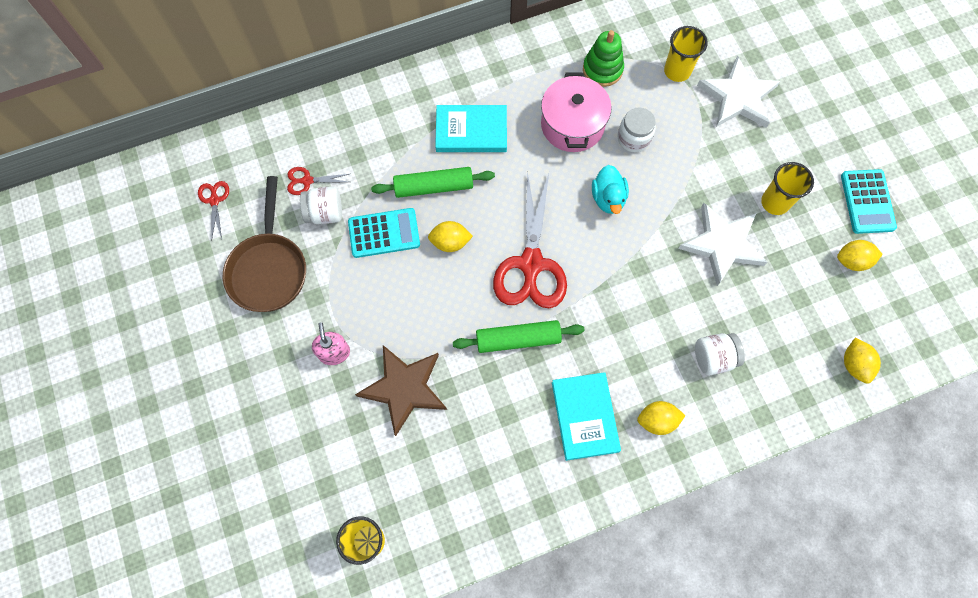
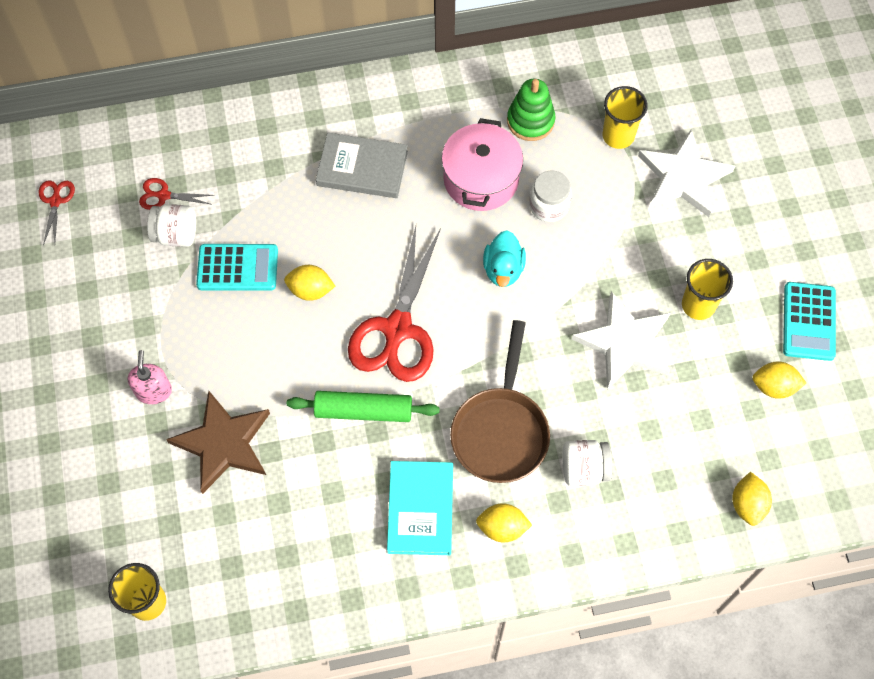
camera: 10 degrees right, 5 degrees down
brown pan [223,176,306,312] -> brown pan moved to [450,320,550,483]
green rolling pin [371,167,495,198] -> none
turquoise book [435,105,507,152] -> grey book [316,133,408,198]

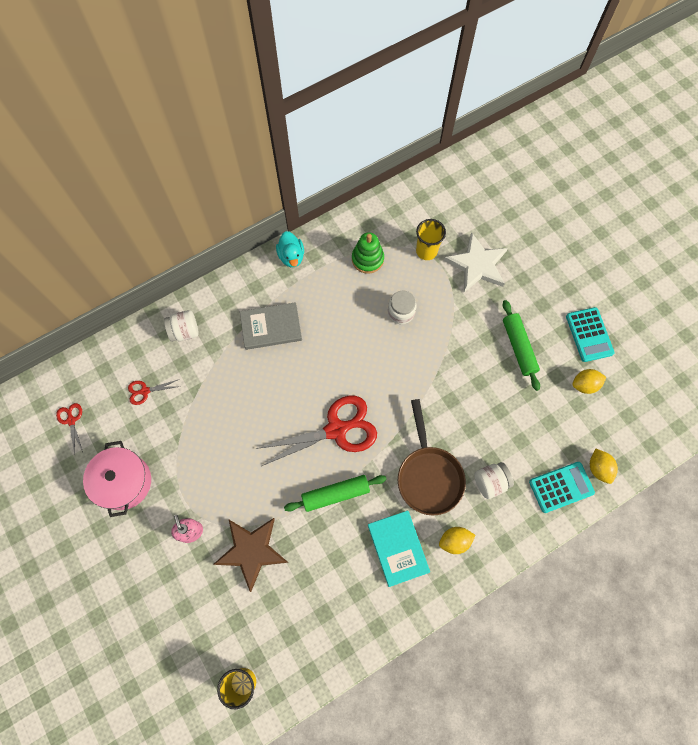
camera: 20 degrees left, 5 degrees up
white jar [147,204,196,247] -> white jar moved to [164,310,199,342]
turquoise calculator [196,244,278,291] -> turquoise calculator moved to [529,462,595,513]
yellow lemon [284,265,335,301] -> none
red scissors [348,226,441,382] -> red scissors turned 105 degrees counterclockwise [255,395,377,466]
pink pot [441,118,523,211] -> pink pot moved to [83,441,151,517]
turquoise duck [483,230,526,287] -> turquoise duck moved to [276,231,304,267]
white star [572,291,670,389] -> none
yellow cup [682,259,733,320] -> green rolling pin [503,300,540,391]

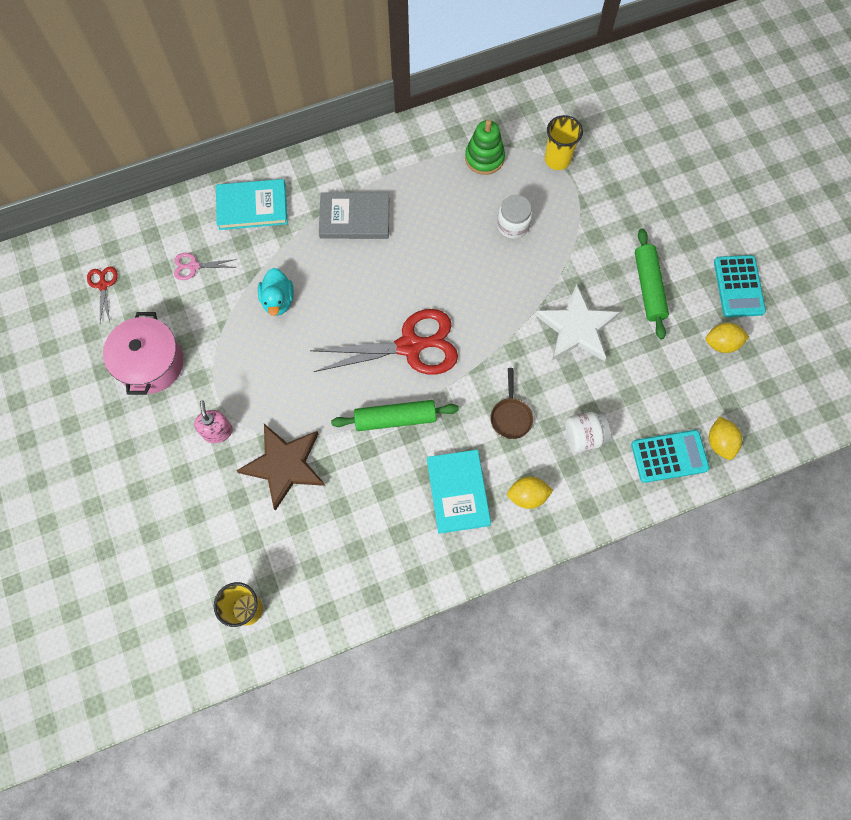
camera: 10 degrees right, 0 degrees up
red scissors [128,379,181,405] -> pink scissors [174,253,236,280]
white jar [164,310,199,342] -> turquoise book [216,179,288,230]
turquoise duck [276,231,304,267] -> turquoise duck moved to [258,268,294,316]
brown pan [398,399,466,515] -> brown pan [490,368,533,439], size x0.52
white star [444,232,508,292] -> white star moved to [535,284,620,361]

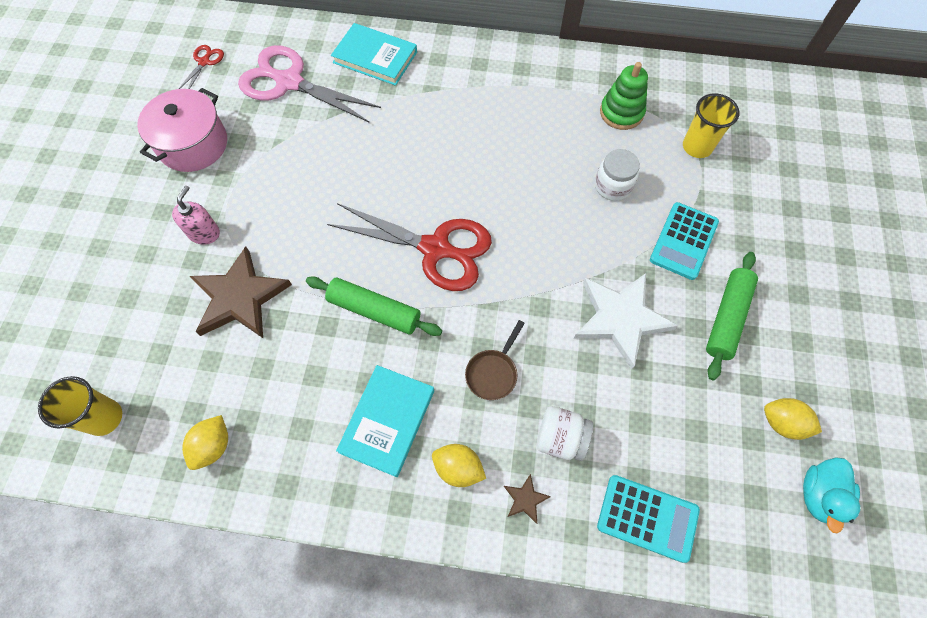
camera: 30 degrees right, 5 degrees down
pink scissors [174,253,236,280] -> pink scissors [238,45,381,123], size x2.26
turquoise duck [258,268,294,316] -> turquoise duck moved to [803,457,860,533]
grey book [319,192,389,239] -> none
yellow lemon [709,416,742,460] -> yellow lemon moved to [182,415,228,470]
turquoise calculator [714,255,766,317] -> turquoise calculator moved to [650,202,719,280]
none -> brown star [504,474,551,524]

